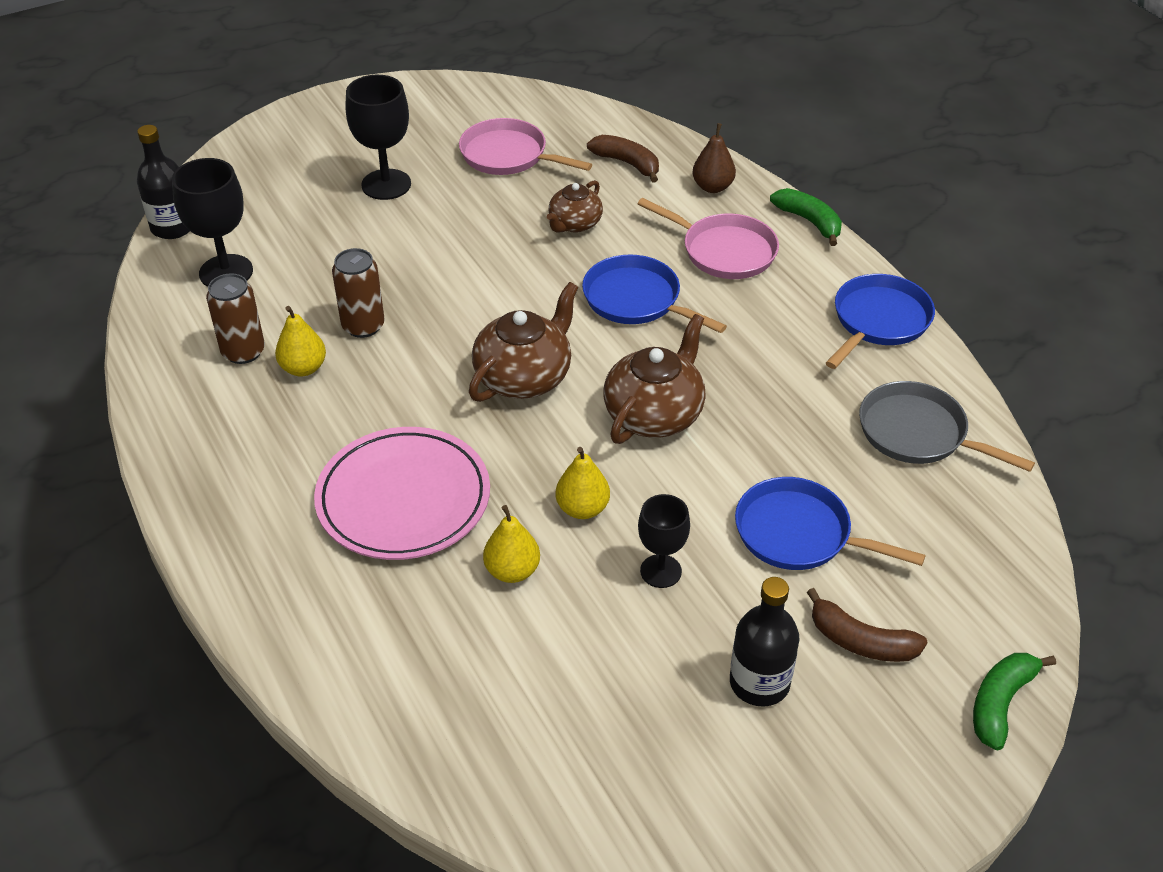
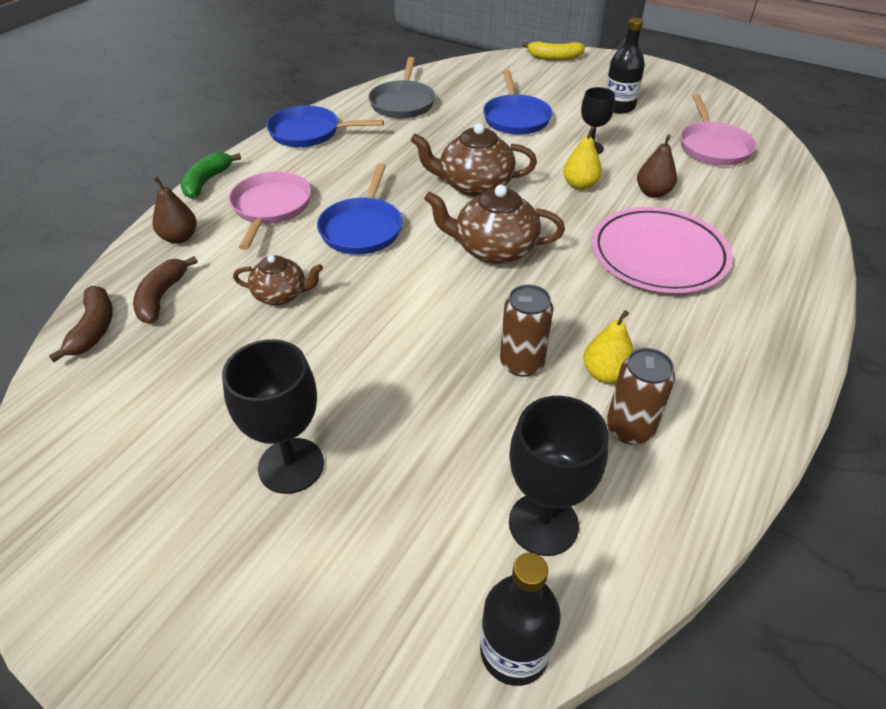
camera: 120 degrees left, 0 degrees up
pink pan [459,118,592,175] -> pink pan moved to [680,94,756,166]
yellow pear [483,505,540,583] -> brown pear [637,134,677,198]
brown banana [807,588,928,662] -> brown banana moved to [49,286,113,362]
green banana [973,653,1056,751] -> yellow banana [522,41,585,60]

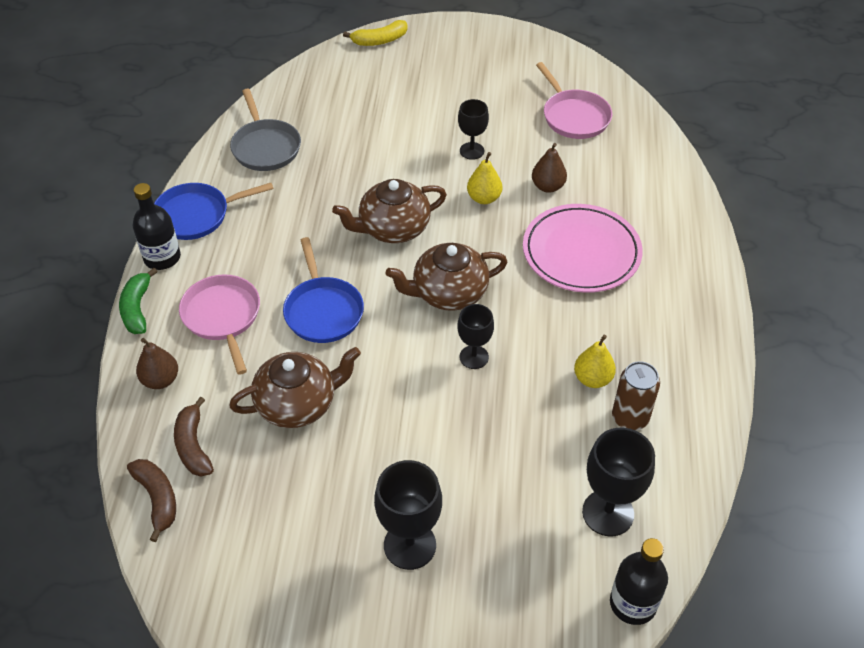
camera: 25 degrees left, 5 degrees up
brown teapot [233,255,323,305] -> brown teapot [229,347,361,428], size x1.61
blue pan [483,70,553,135] -> none
brown can [500,285,553,377] -> none
black bottle [606,18,645,113] -> black bottle moved to [133,183,181,270]
none -> black goblet [457,304,494,369]

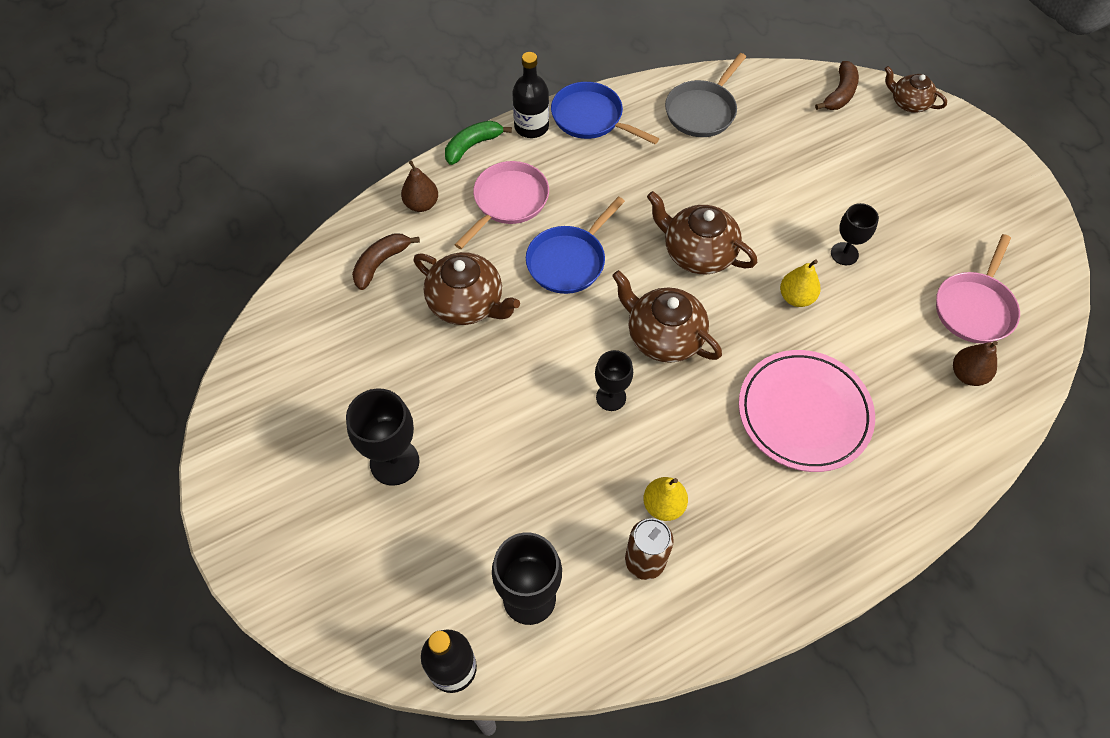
camera: 55 degrees right, 10 degrees up
brown banana [127,459,176,542] -> brown banana moved to [815,61,859,110]
yellow banana [343,20,407,46] -> brown teapot [885,66,947,113]
brown pear [532,143,567,193] -> brown pear moved to [953,341,998,386]

